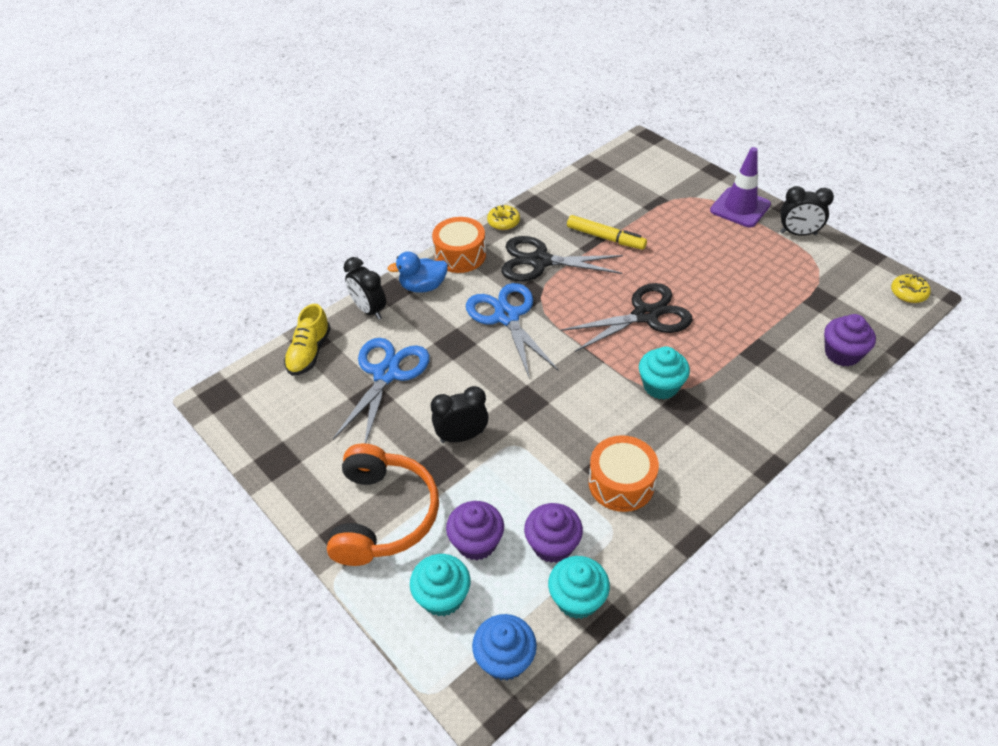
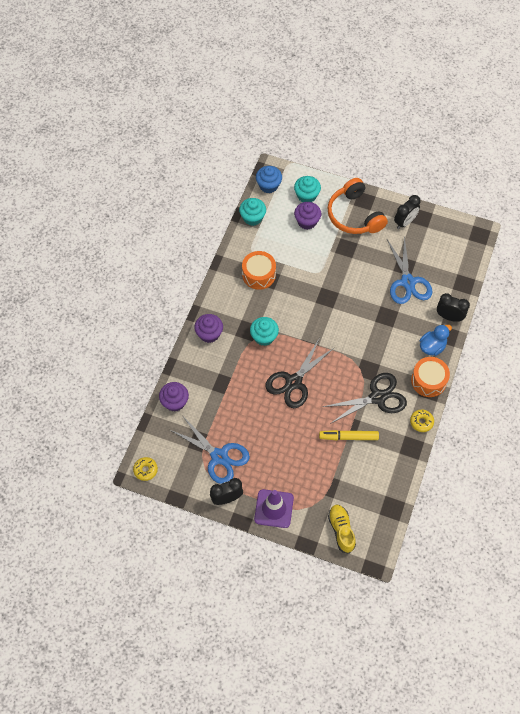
camera: 150 degrees right, 15 degrees up
yellow shoe [284,304,331,376] -> yellow shoe moved to [328,505,356,554]
black clock [431,386,489,443] -> black clock moved to [394,195,421,229]
blue scissors [466,283,558,379] -> blue scissors moved to [170,418,250,484]
purple cupcake [524,503,583,563] -> purple cupcake moved to [194,314,223,343]

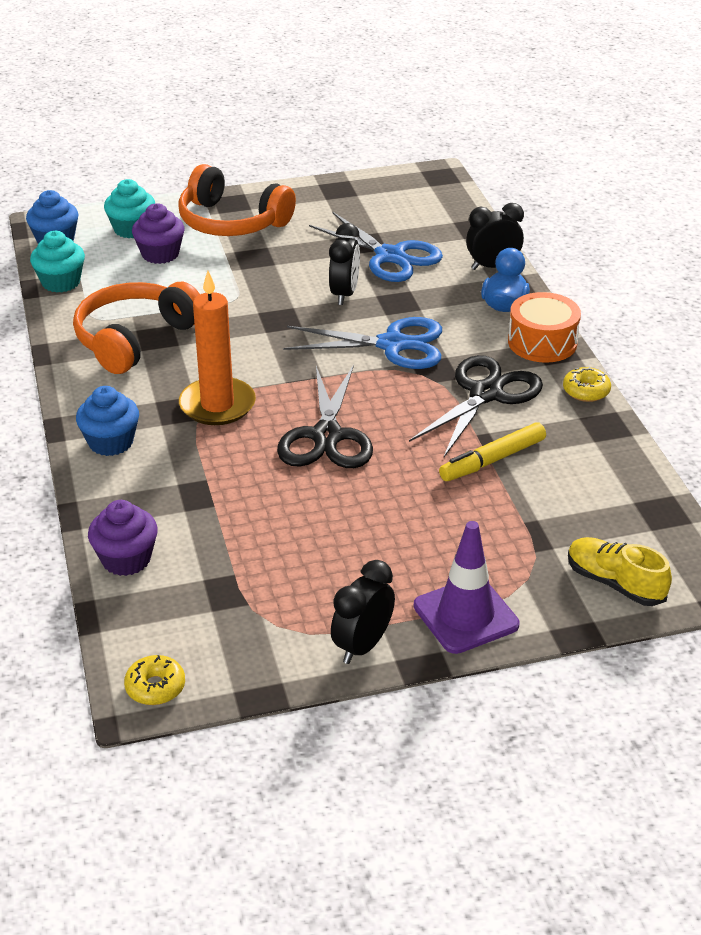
camera: 35 degrees left, 25 degrees down
blue scissors [170,418,250,484] -> blue scissors moved to [283,317,442,369]
purple cupcake [194,314,223,343] -> blue cupcake [76,386,139,456]
orange drum [242,251,276,290] -> orange headphones [73,282,200,374]
turquoise cupcake [250,317,279,346] -> orange candle [179,271,256,425]
black clock [394,195,421,229] -> black clock moved to [329,223,360,305]

